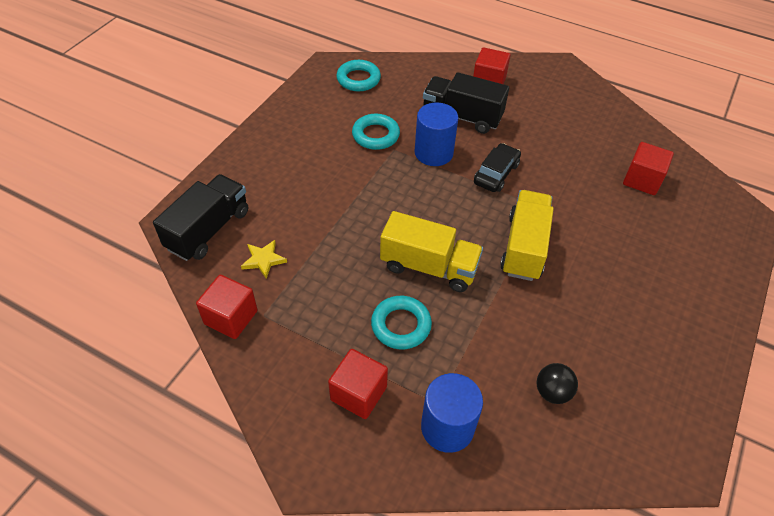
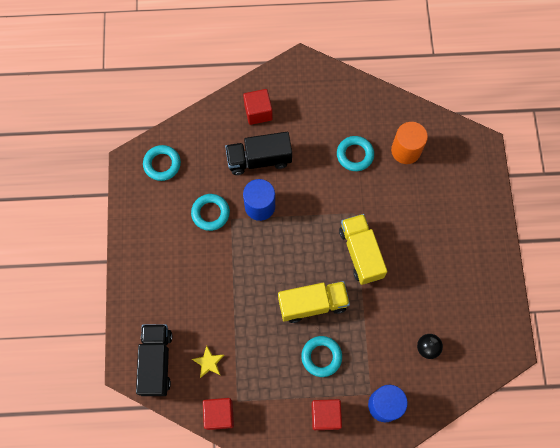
camera: 30 degrees left, 20 degrees up
black car [474,143,521,192] -> none
red cube [623,142,674,195] -> orange cylinder [391,122,428,164]
none -> turquoise ring [337,136,374,171]

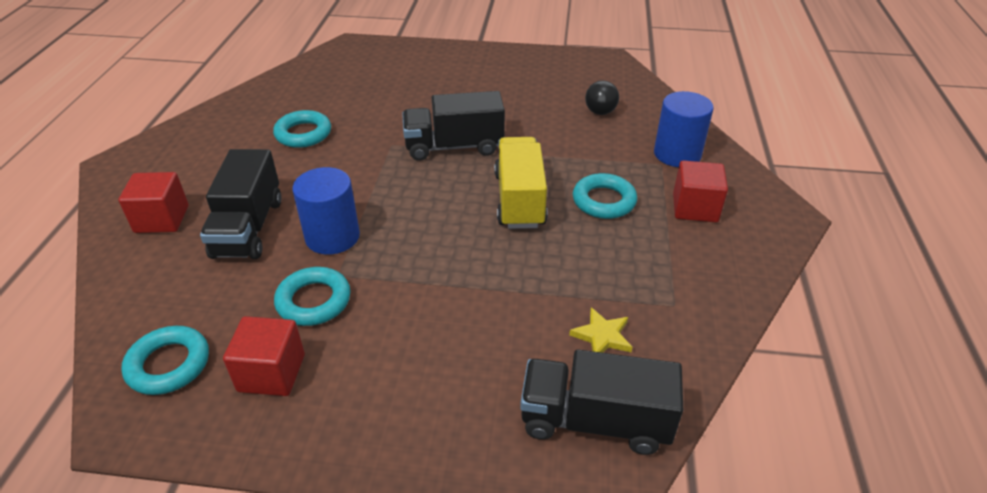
camera: 80 degrees left, 30 degrees down
red cube [203,398,234,430] -> red cube moved to [223,316,305,396]
yellow truck [339,214,388,285] -> black truck [402,91,505,161]
orange cylinder [391,122,428,164] -> none

